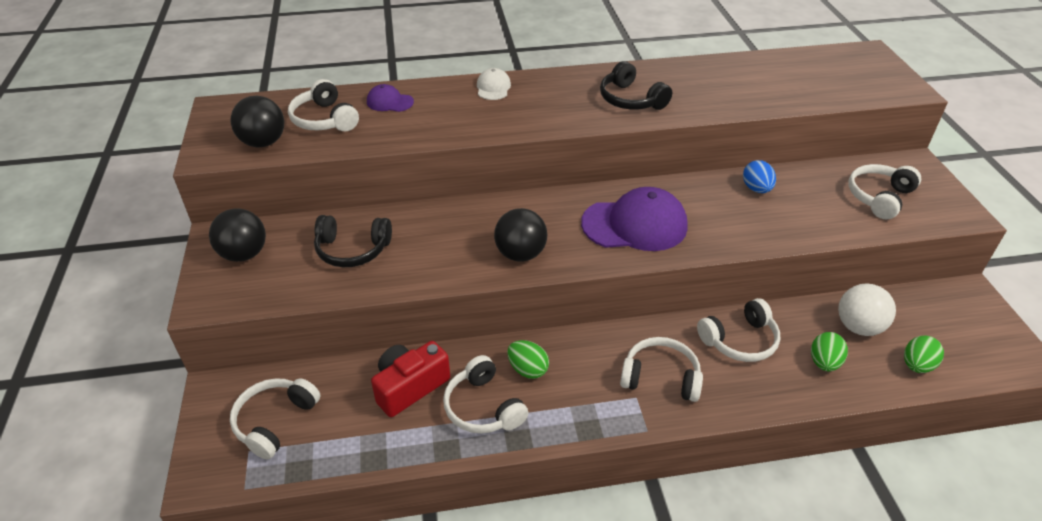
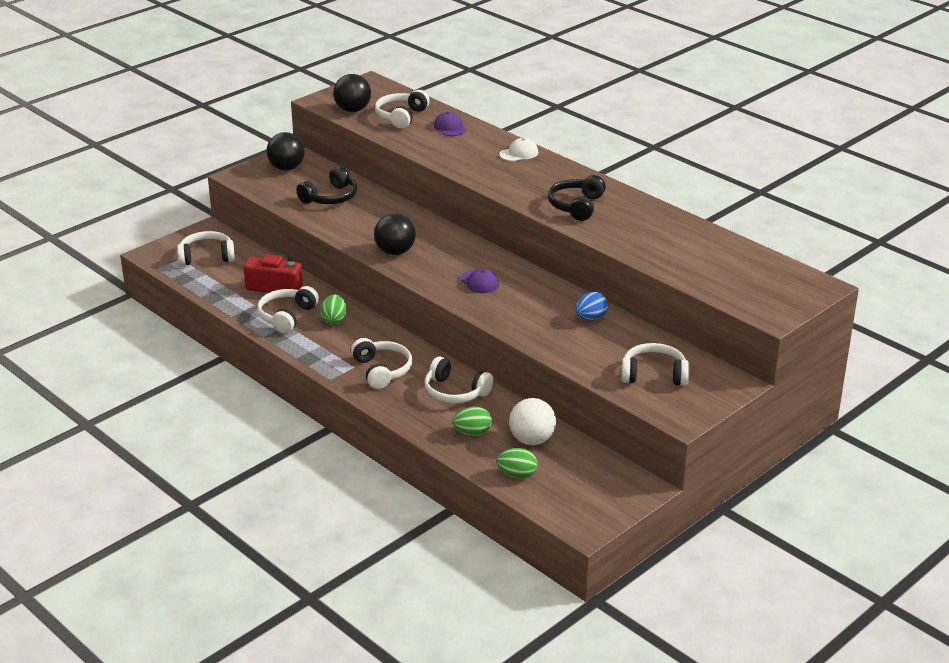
camera: 55 degrees right, 10 degrees down
black headphones [314,215,392,267] -> black headphones turned 105 degrees counterclockwise [296,166,357,204]
purple cap [581,187,688,251] -> purple cap [460,269,499,293], size x0.48

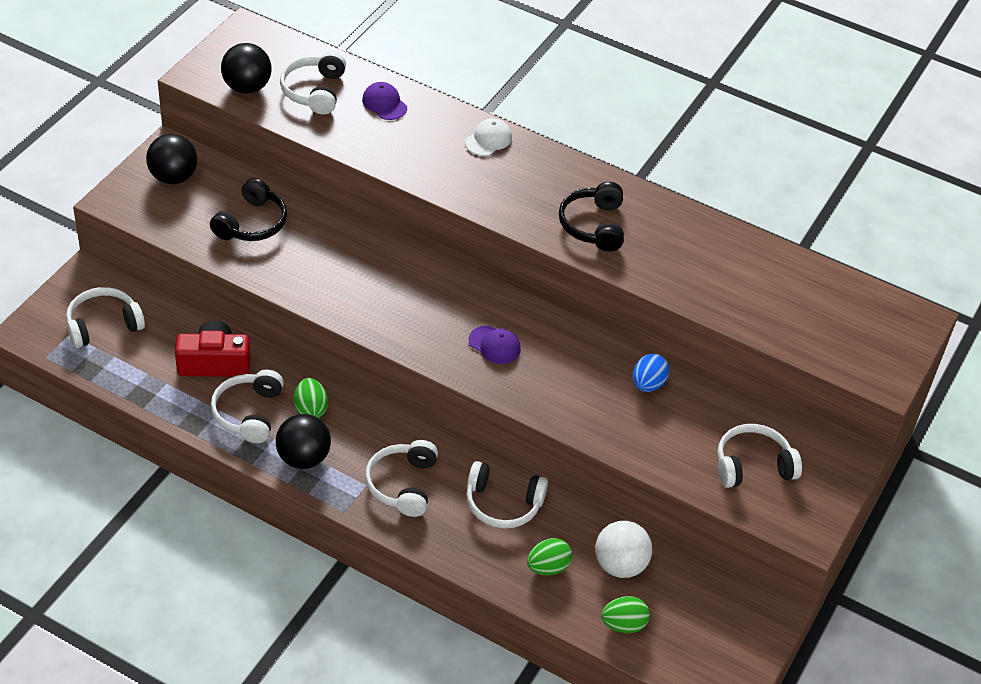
camera: 20 degrees left, 15 degrees up
white headphones [351,338,412,389] -> white headphones turned 135 degrees counterclockwise [365,440,438,517]
black ball [374,213,416,255] -> black ball moved to [276,414,331,469]

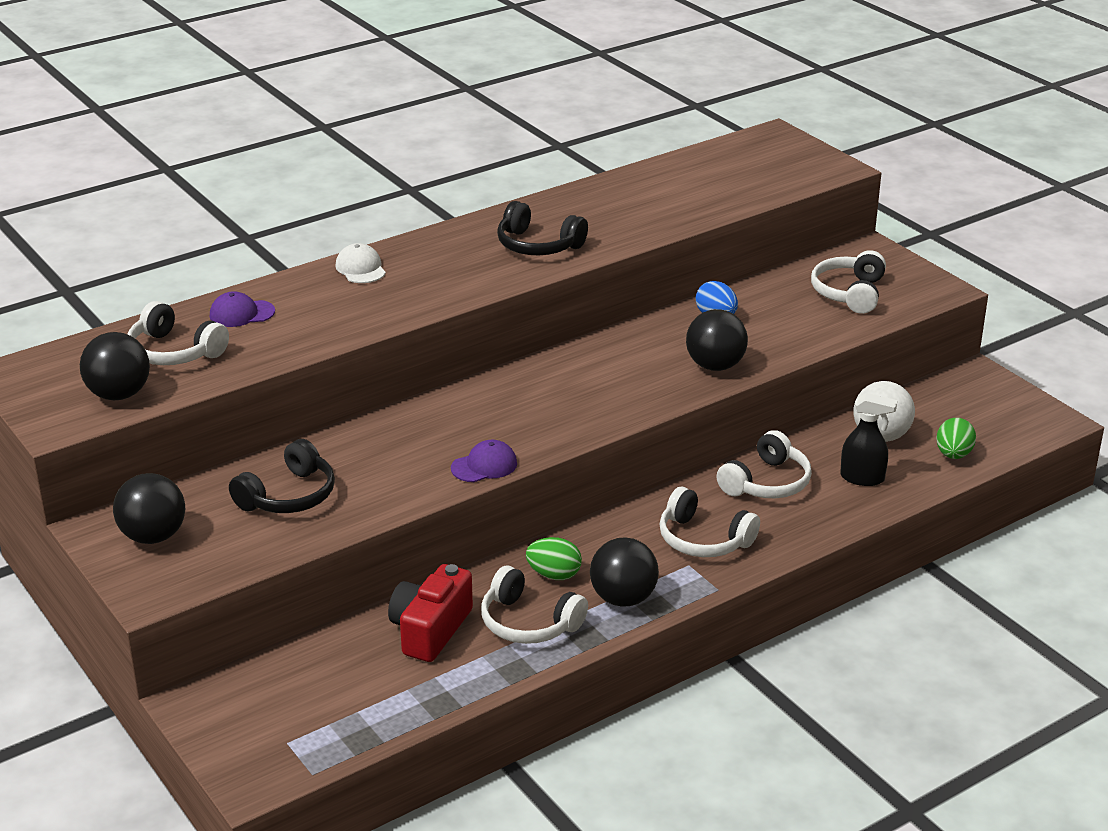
camera: 60 degrees left, 15 degrees down
white headphones [66,287,145,348] -> none
black headphones [210,178,287,241] -> black headphones turned 75 degrees clockwise [229,439,335,513]
purple cap [469,325,521,364] -> purple cap moved to [451,440,517,482]
green egg [527,538,572,575] -> black spray bottle [840,393,898,486]
none -> black ball [686,309,748,371]

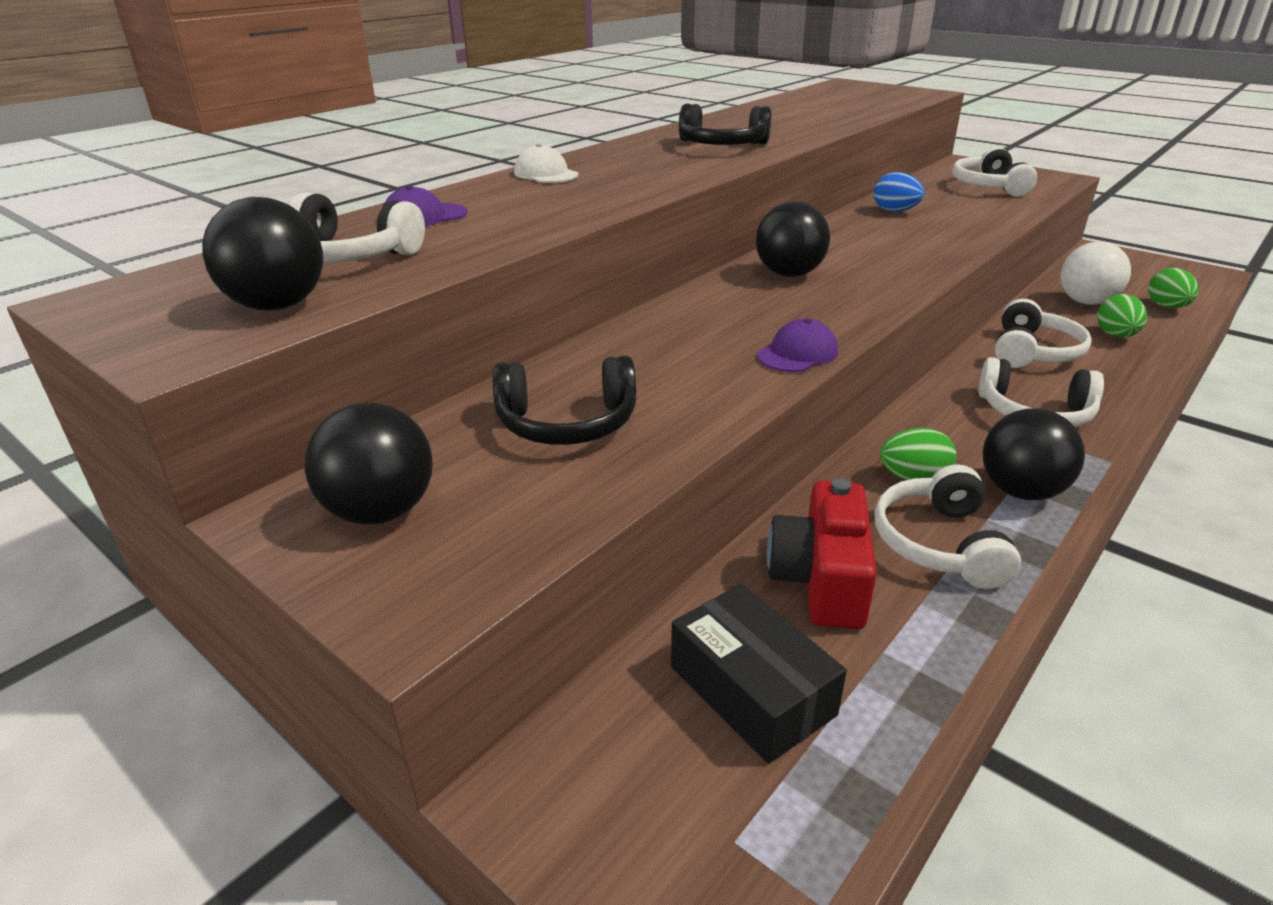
camera: 15 degrees left, 0 degrees up
black headphones [229,439,335,513] -> black headphones turned 60 degrees clockwise [492,356,636,445]
white headphones [481,566,588,644] -> white headphones turned 75 degrees clockwise [875,464,1021,589]
black ball [686,309,748,371] -> black ball moved to [756,201,830,277]
black spray bottle [840,393,898,486] -> green egg [1097,294,1147,338]
none -> black box [671,584,847,764]

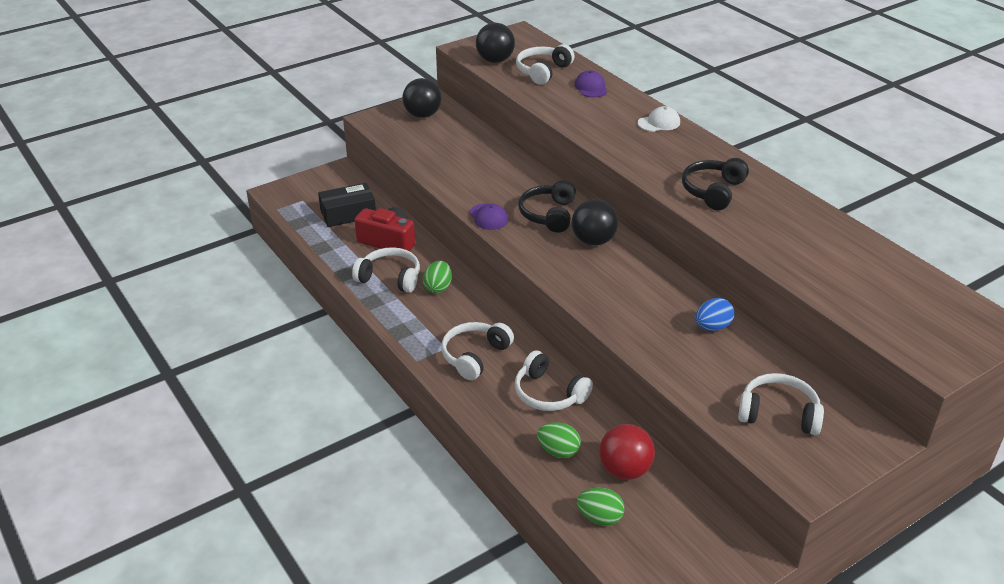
camera: 105 degrees right, 5 degrees up
black headphones [492,356,636,445] -> black headphones moved to [519,180,576,233]
black ball [983,408,1085,500] -> none
white ball [1060,242,1131,305] -> red ball [599,424,655,480]

